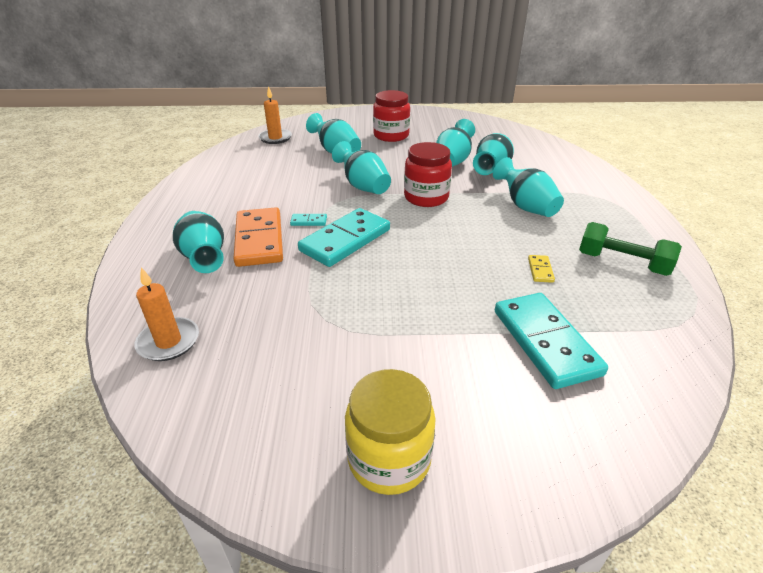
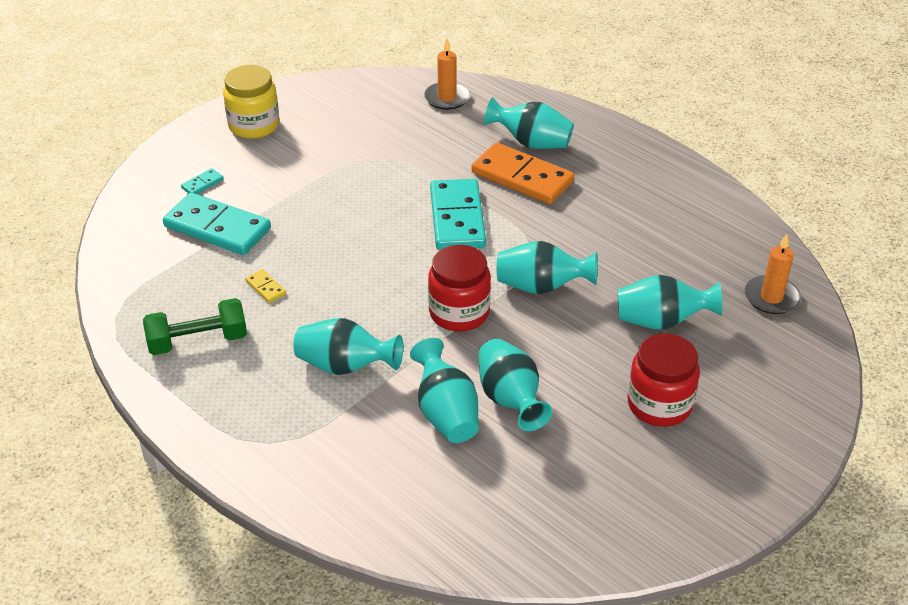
camera: 135 degrees right, 5 degrees up
turquoise domino [290,214,327,226] -> turquoise domino moved to [181,168,224,194]

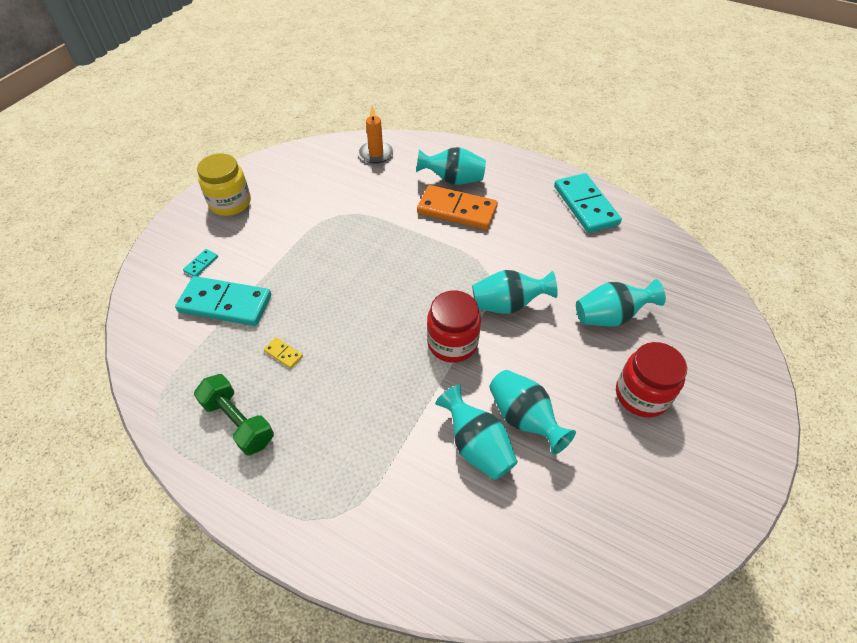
camera: 15 degrees left, 10 degrees up
green dumbbell [143,298,247,355] -> green dumbbell turned 75 degrees clockwise [194,374,274,455]
turquoise vase [293,318,403,375] -> none
turquoise domino [430,179,486,250] -> turquoise domino moved to [554,173,622,233]
orange candle [745,234,801,314] -> none

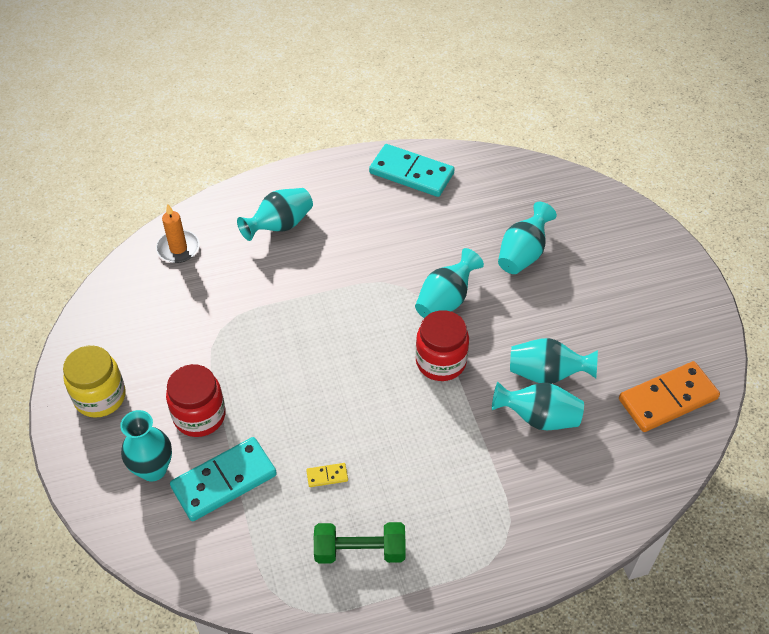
camera: 45 degrees left, 0 degrees up
turquoise domino [183,249,218,276] -> turquoise vase [120,410,172,481]
orange domino [417,185,498,230] -> orange domino moved to [619,361,720,432]
red jar [616,342,687,418] -> red jar moved to [166,364,226,437]

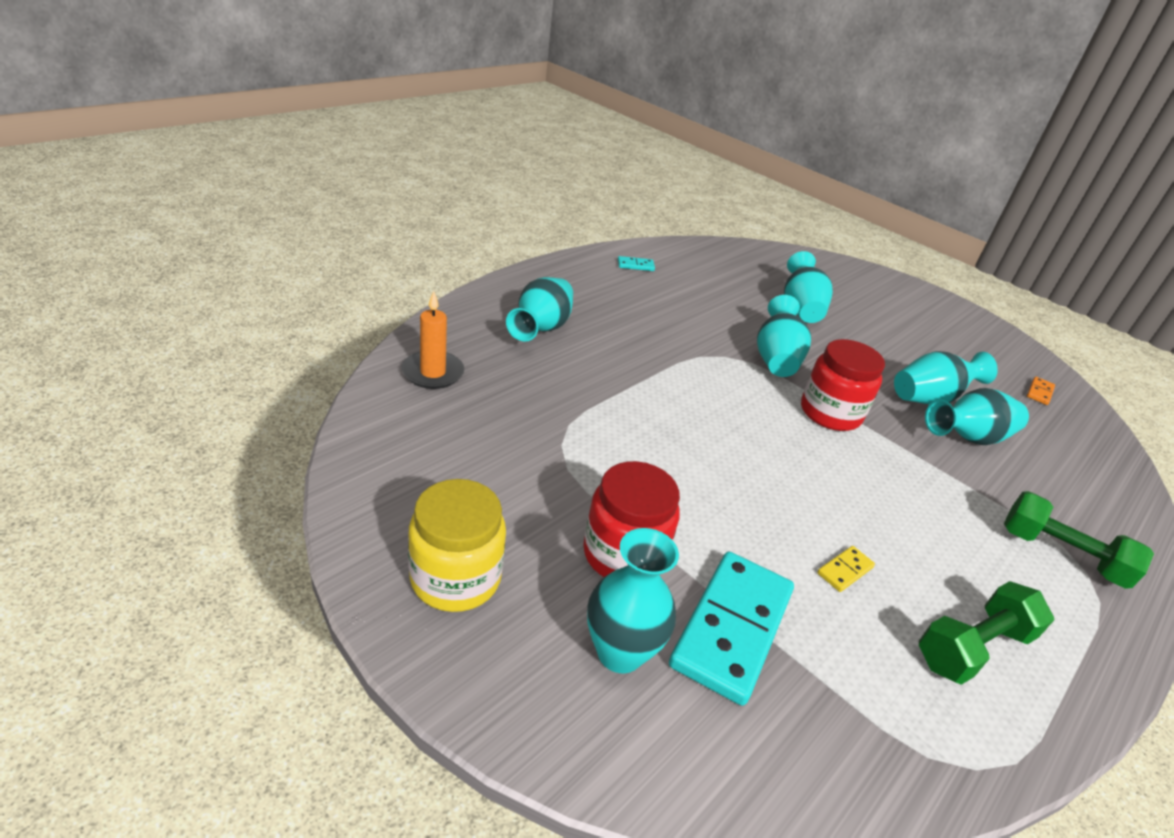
camera: 35 degrees left, 15 degrees down
turquoise domino [369,144,454,197] -> turquoise domino [618,256,655,271], size x0.41
orange domino [619,361,720,432] -> orange domino [1027,377,1055,405], size x0.41
none -> green dumbbell [1004,491,1154,589]

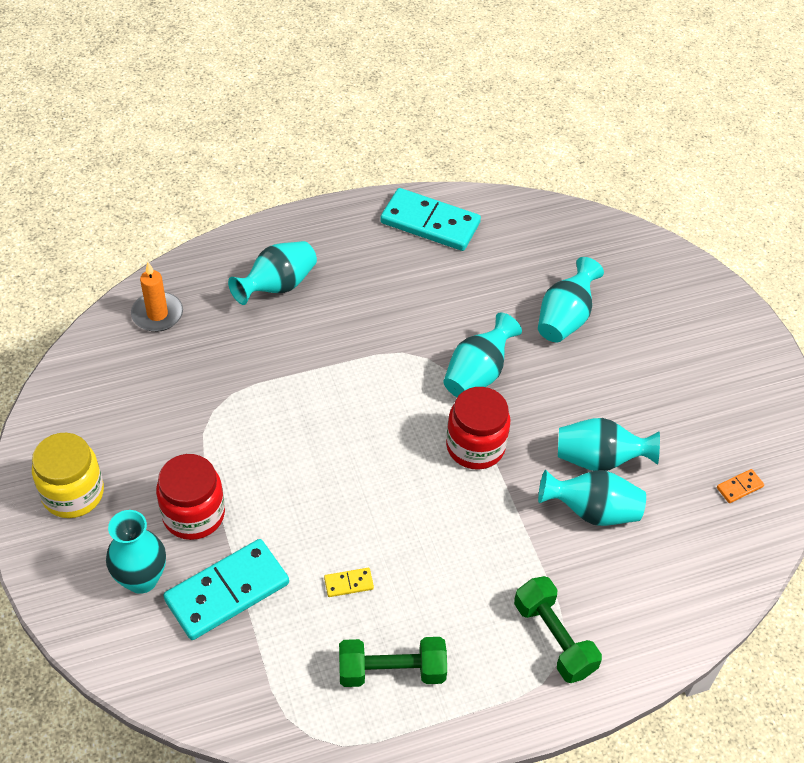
camera: 30 degrees right, 15 degrees up
turquoise domino [618,256,655,271] -> turquoise domino [380,188,481,251], size x2.42

